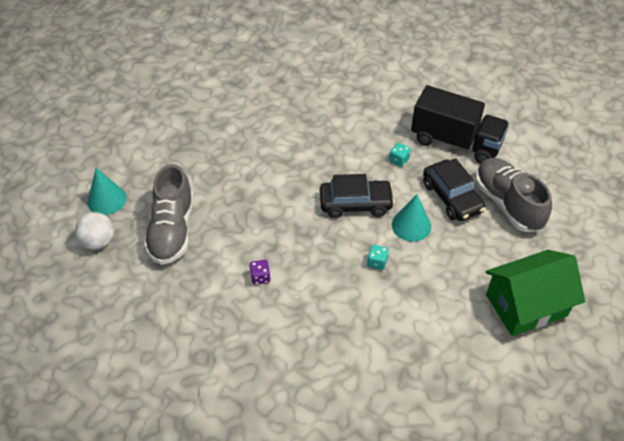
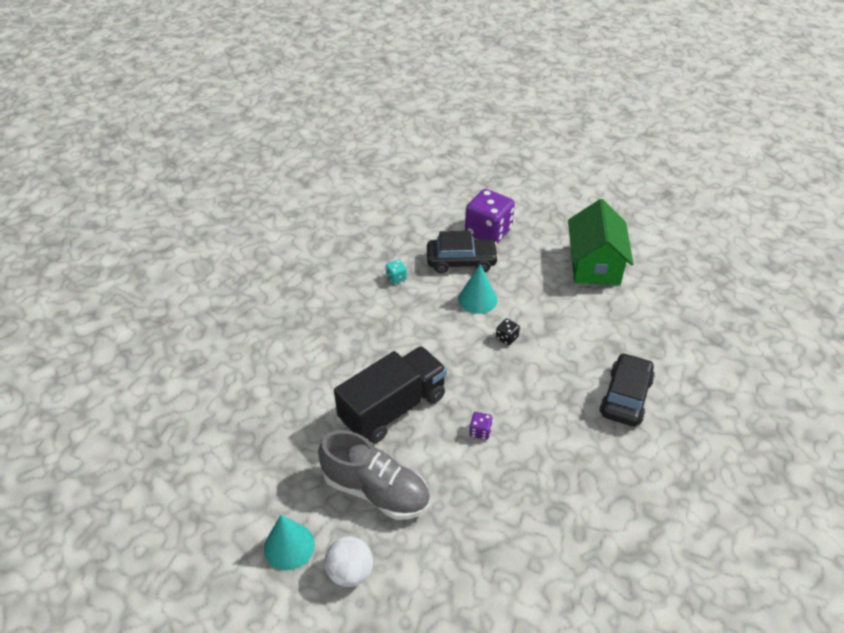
camera: 65 degrees left, 5 degrees down
black car [320,174,395,218] -> black car moved to [599,353,655,426]
turquoise dice [367,245,389,270] -> black dice [496,319,520,346]
black truck [411,85,509,164] -> black truck moved to [334,346,447,443]
grey shoe [475,158,552,232] -> purple dice [465,189,515,244]

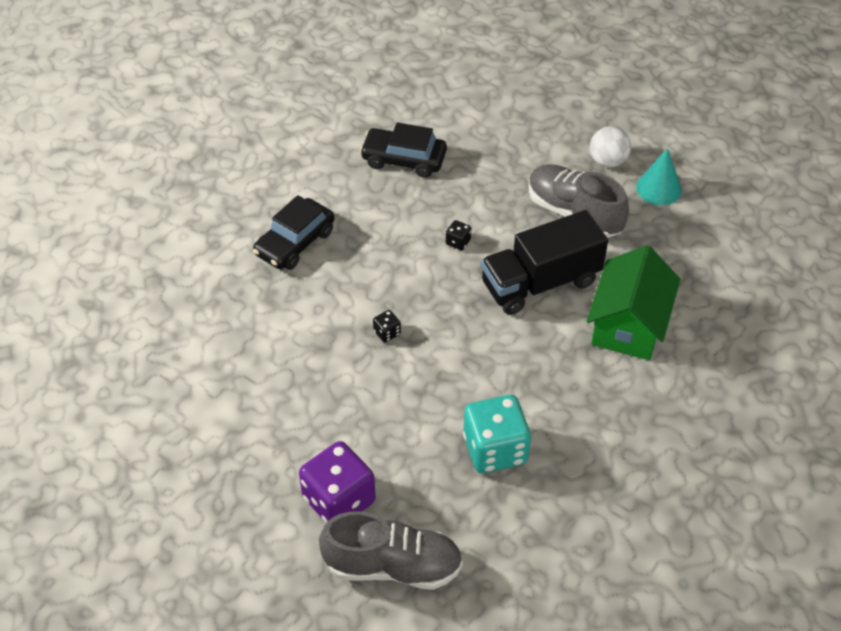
camera: 165 degrees left, 5 degrees up
turquoise dice [386,260,407,284] -> turquoise dice [463,395,531,473], size x2.39
black car [427,231,499,273] -> black car moved to [360,122,447,178]
turquoise cone [458,264,497,314] -> none
purple dice [469,412,493,440] -> black dice [446,220,472,250]
green house [568,199,633,285] -> green house moved to [586,245,681,360]
none -> grey shoe [319,511,463,590]

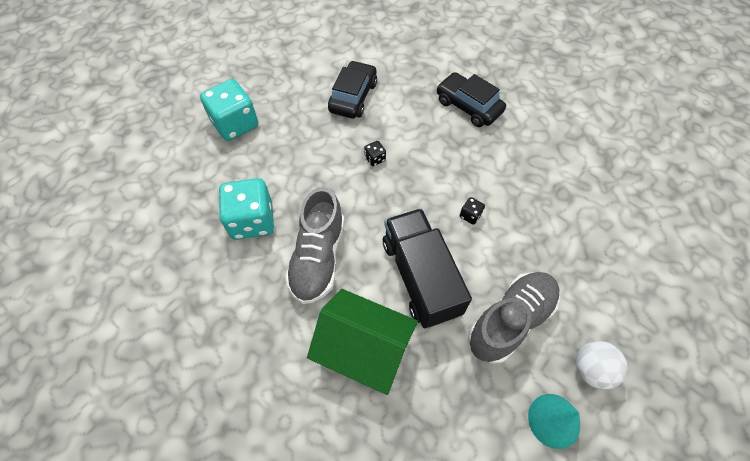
camera: 95 degrees right, 10 degrees up
purple dice [299,441,375,523] -> turquoise dice [200,79,258,141]
grey shoe [319,511,463,590] -> grey shoe moved to [285,187,345,304]
black car [360,122,447,178] -> black car moved to [328,61,377,119]

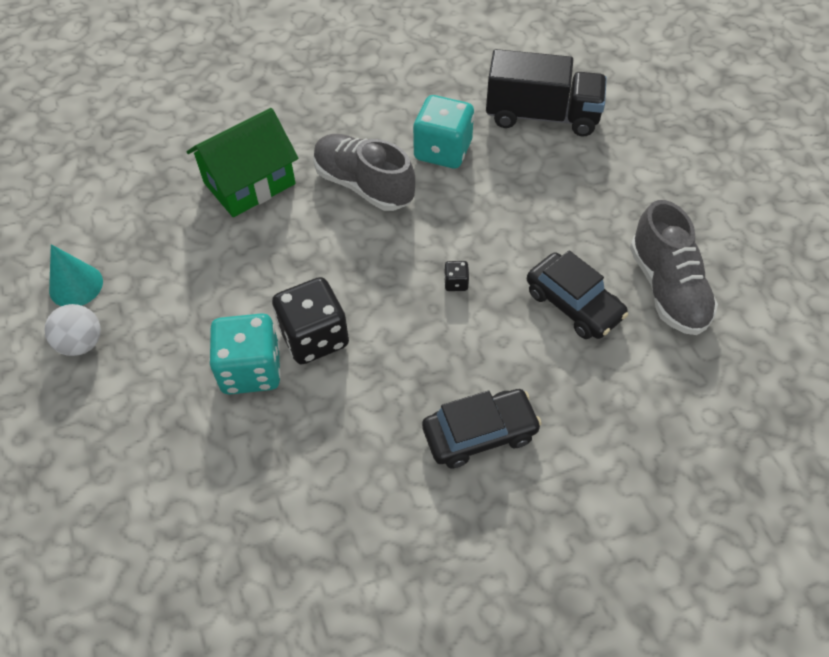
camera: 120 degrees right, 5 degrees down
turquoise dice [200,79,258,141] -> turquoise dice moved to [209,313,281,395]
black truck [383,208,472,328] -> black truck moved to [486,49,607,136]
black dice [460,197,485,225] -> black dice [272,277,349,364], size x2.39
grey shoe [468,272,560,364] -> grey shoe moved to [630,200,718,335]

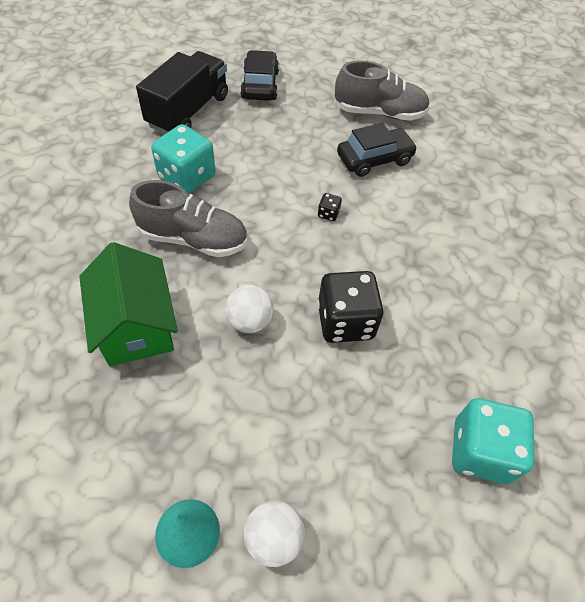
camera: 75 degrees left, 0 degrees up
turquoise dice [209,313,281,395] -> turquoise dice moved to [452,398,534,484]
grey shoe [313,134,415,211] -> grey shoe turned 135 degrees counterclockwise [129,180,247,257]
black car [422,389,542,468] -> black car moved to [240,50,279,101]
none -> white ball [225,285,273,333]

